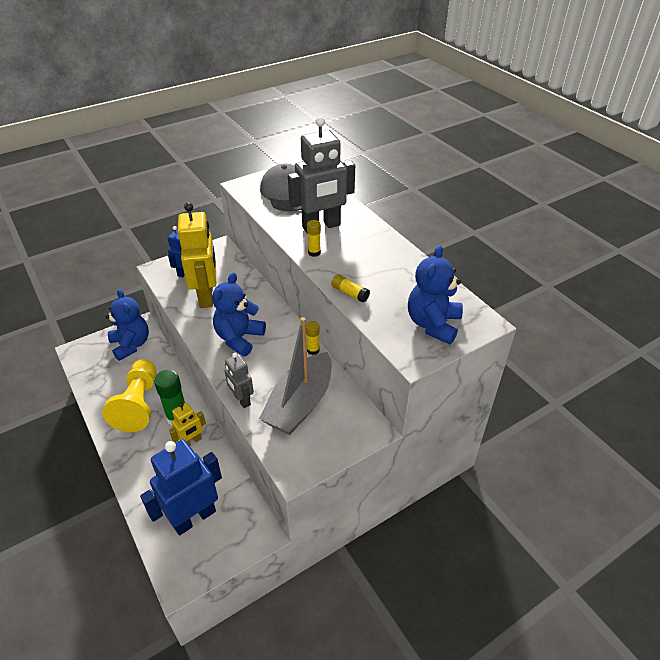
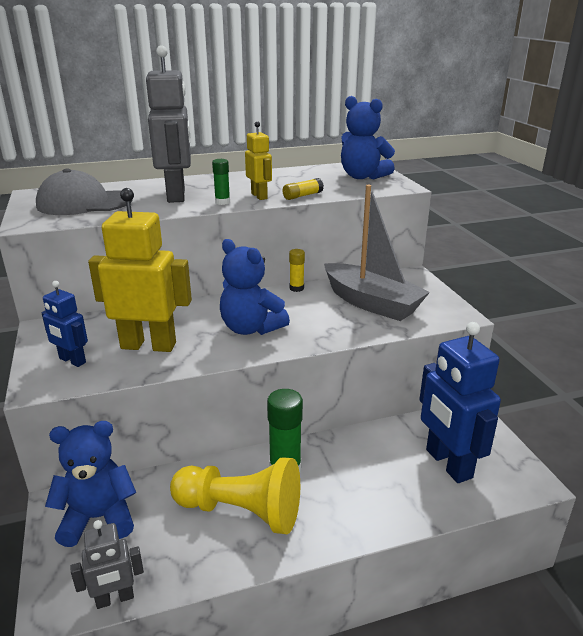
camera: 75 degrees left, 15 degrees down
yellow robot [169,402,206,446] -> yellow robot moved to [245,121,272,200]
grey robot [224,353,254,408] -> grey robot moved to [71,520,144,609]
yellow glue stick [307,220,321,257] -> green glue stick [212,159,230,205]

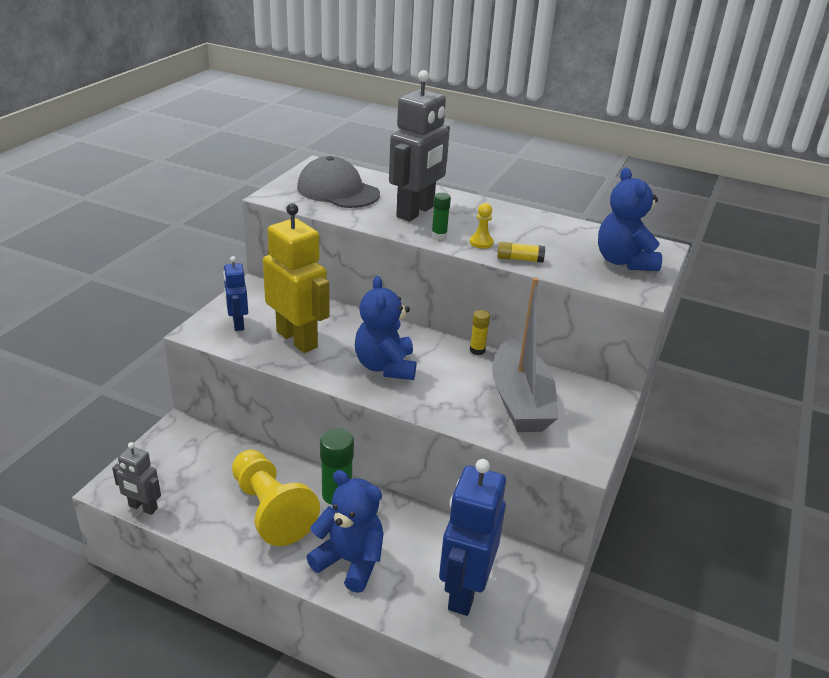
camera: 40 degrees right, 5 degrees up
blue teddy bear [45,421,136,547] -> blue teddy bear moved to [307,470,384,593]
yellow robot [245,121,272,200] -> yellow pawn [470,203,494,249]

